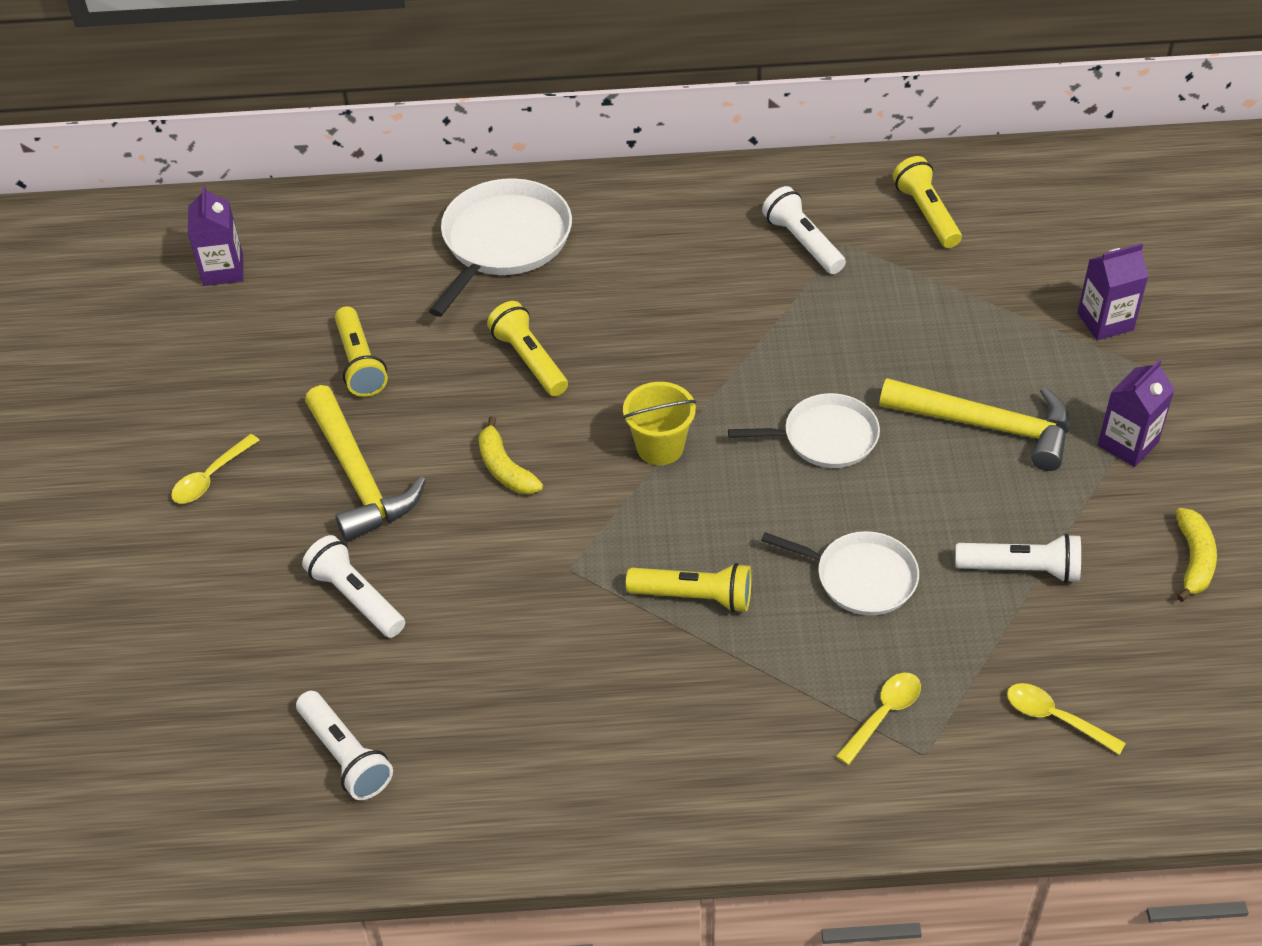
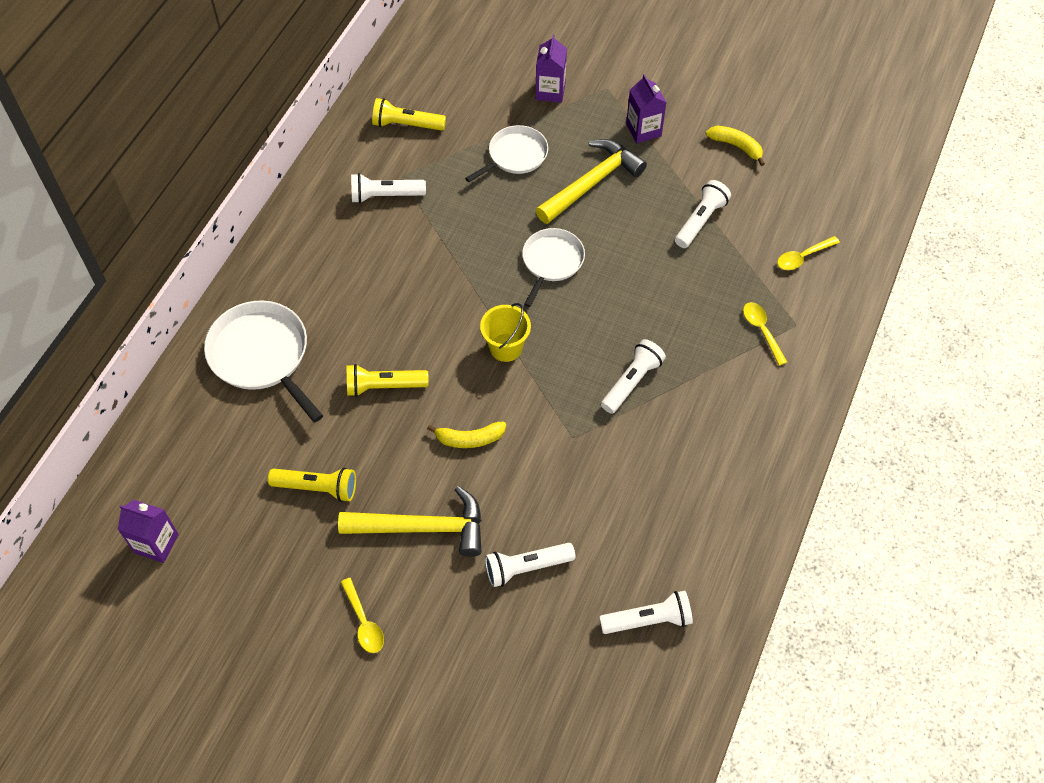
camera: 65 degrees left, 10 degrees up
yellow flashlight [626,563,752,613] -> white flashlight [601,339,666,414]
white pan [761,531,919,615] -> white pan moved to [465,125,548,182]

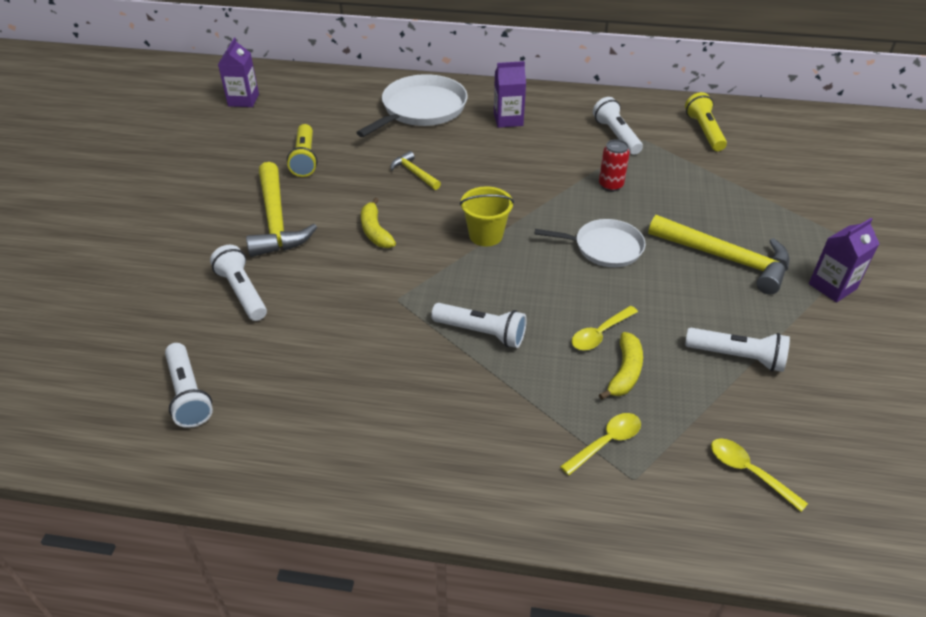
camera: 75 degrees right, 15 degrees down
yellow spoon [341,578,384,653] -> yellow spoon moved to [572,306,638,350]
yellow flashlight [347,364,429,397] -> yellow hammer [391,151,441,190]
white pan [465,125,548,182] -> none
purple carton [536,35,567,103] -> purple carton moved to [494,61,526,128]
yellow banana [706,125,765,166] -> yellow banana moved to [599,332,643,400]
none -> red can [599,139,630,192]

